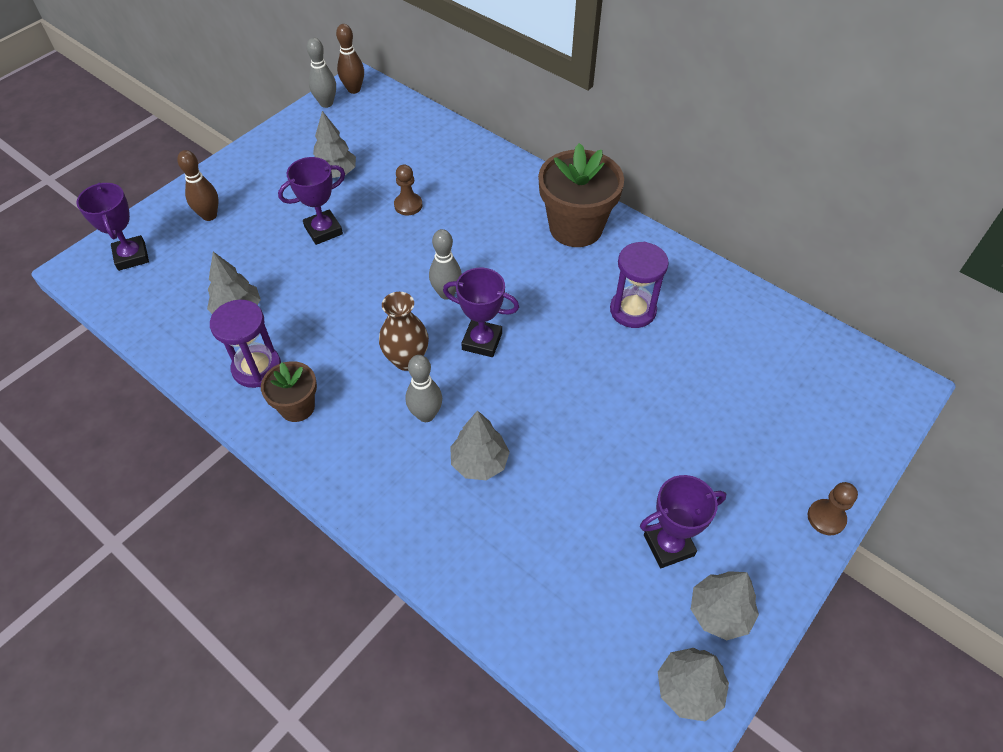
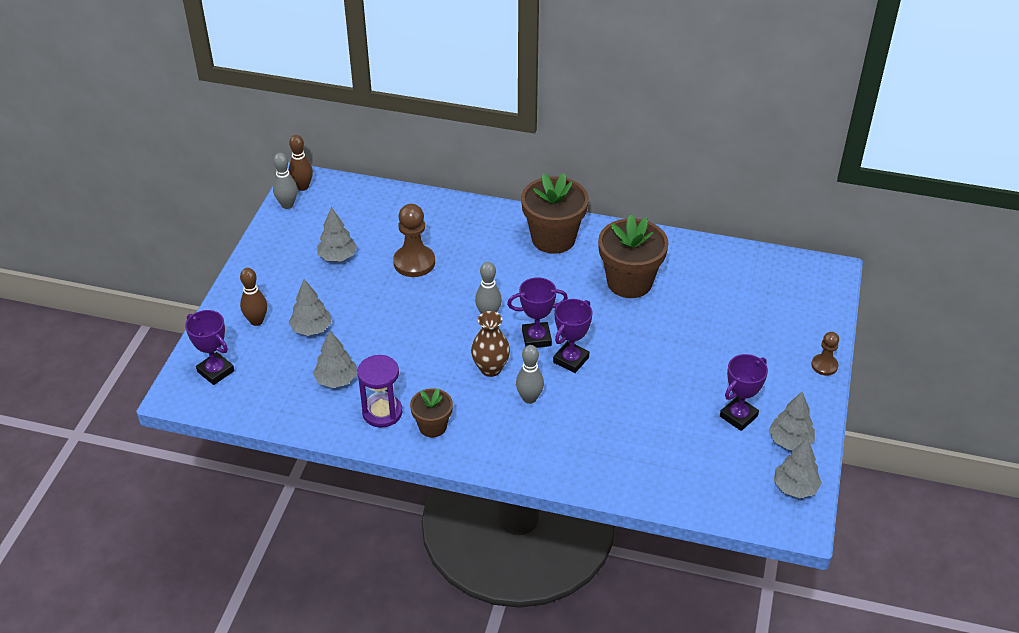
camera: 25 degrees left, 10 degrees down
purple trophy [278,157,345,245] -> purple trophy moved to [553,299,592,373]
brown pawn [394,165,422,215] -> brown pawn [393,204,435,277], size x1.73
grey tree [450,410,510,480] -> grey tree moved to [289,279,331,336]
purple hourglass [610,242,669,328] -> brown flower pot [598,214,669,298]

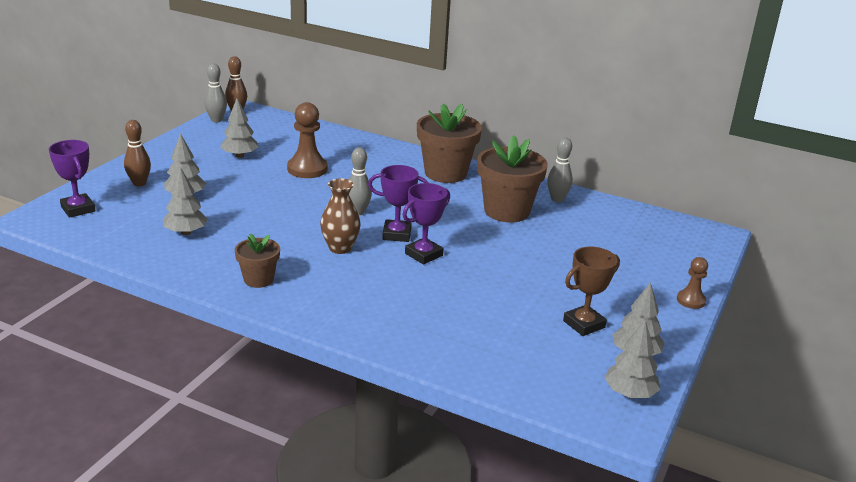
camera: 10 degrees right, 15 degrees down
purple hourglass [357,355,402,428] -> none
grey bowling pin [516,345,544,404] -> grey bowling pin moved to [547,137,573,202]
purple trophy [720,354,768,431] -> brown trophy [563,246,620,336]

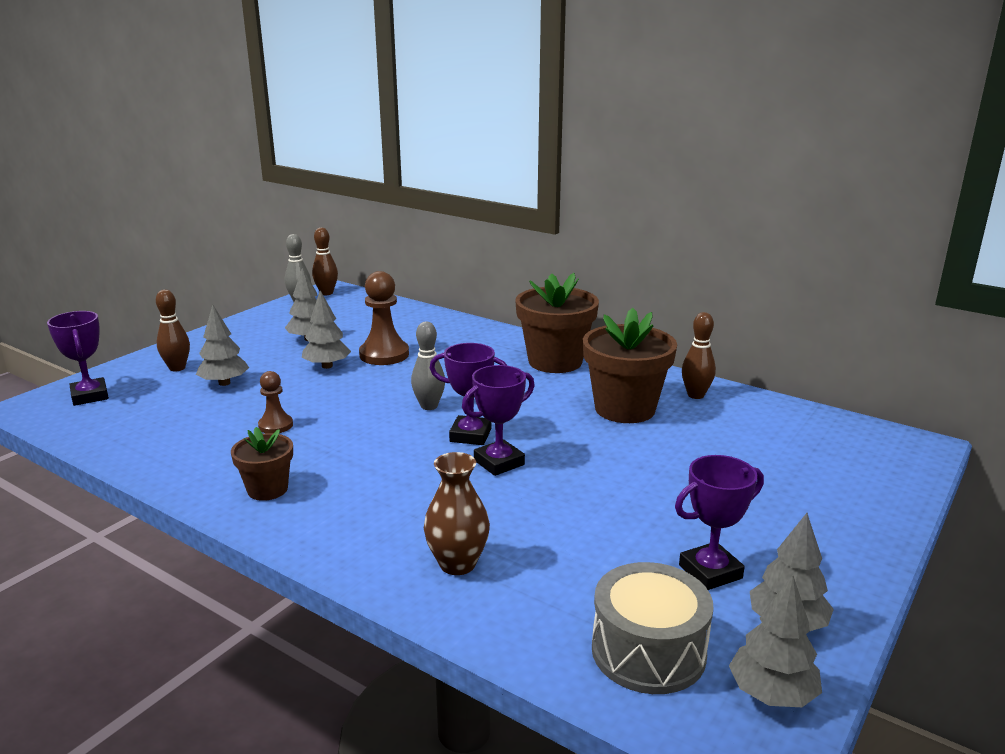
camera: 10 degrees right, 5 degrees down
grey tree [163,167,208,235] -> grey tree moved to [302,290,351,369]
brown vase [320,178,361,254] -> brown vase moved to [424,452,490,575]
grey bowling pin [547,137,573,202] -> brown bowling pin [682,312,716,399]
brown trophy [563,246,620,336] -> purple trophy [675,455,764,590]
brown pawn [677,257,708,309] -> brown pawn moved to [258,371,293,433]
none -> grey drum [592,562,713,694]

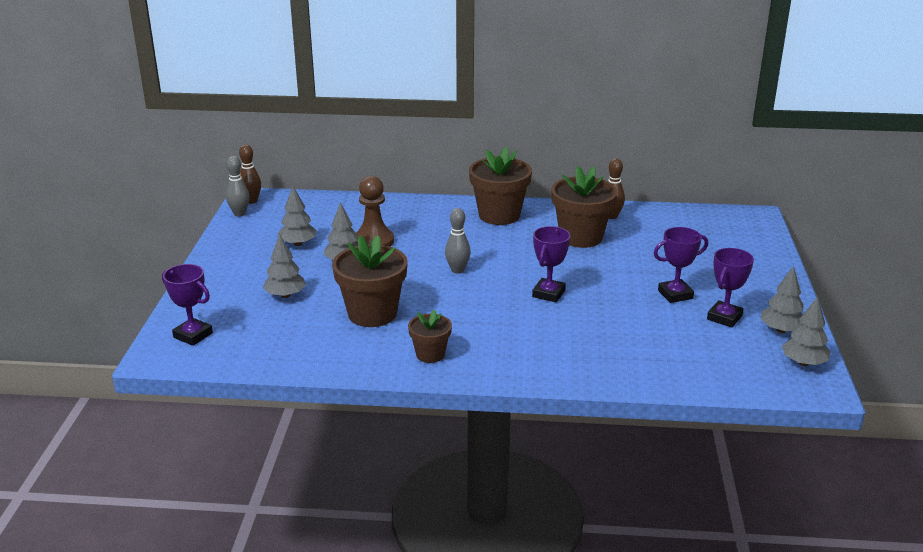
camera: 30 degrees left, 5 degrees up
brown bowling pin [156,290,190,371] -> none
brown pawn [258,371,293,433] -> brown flower pot [332,235,408,327]
brown vase [424,452,490,575] -> none
purple trophy [430,343,508,445] -> purple trophy moved to [654,227,708,303]
grey drum [592,562,713,694] -> none

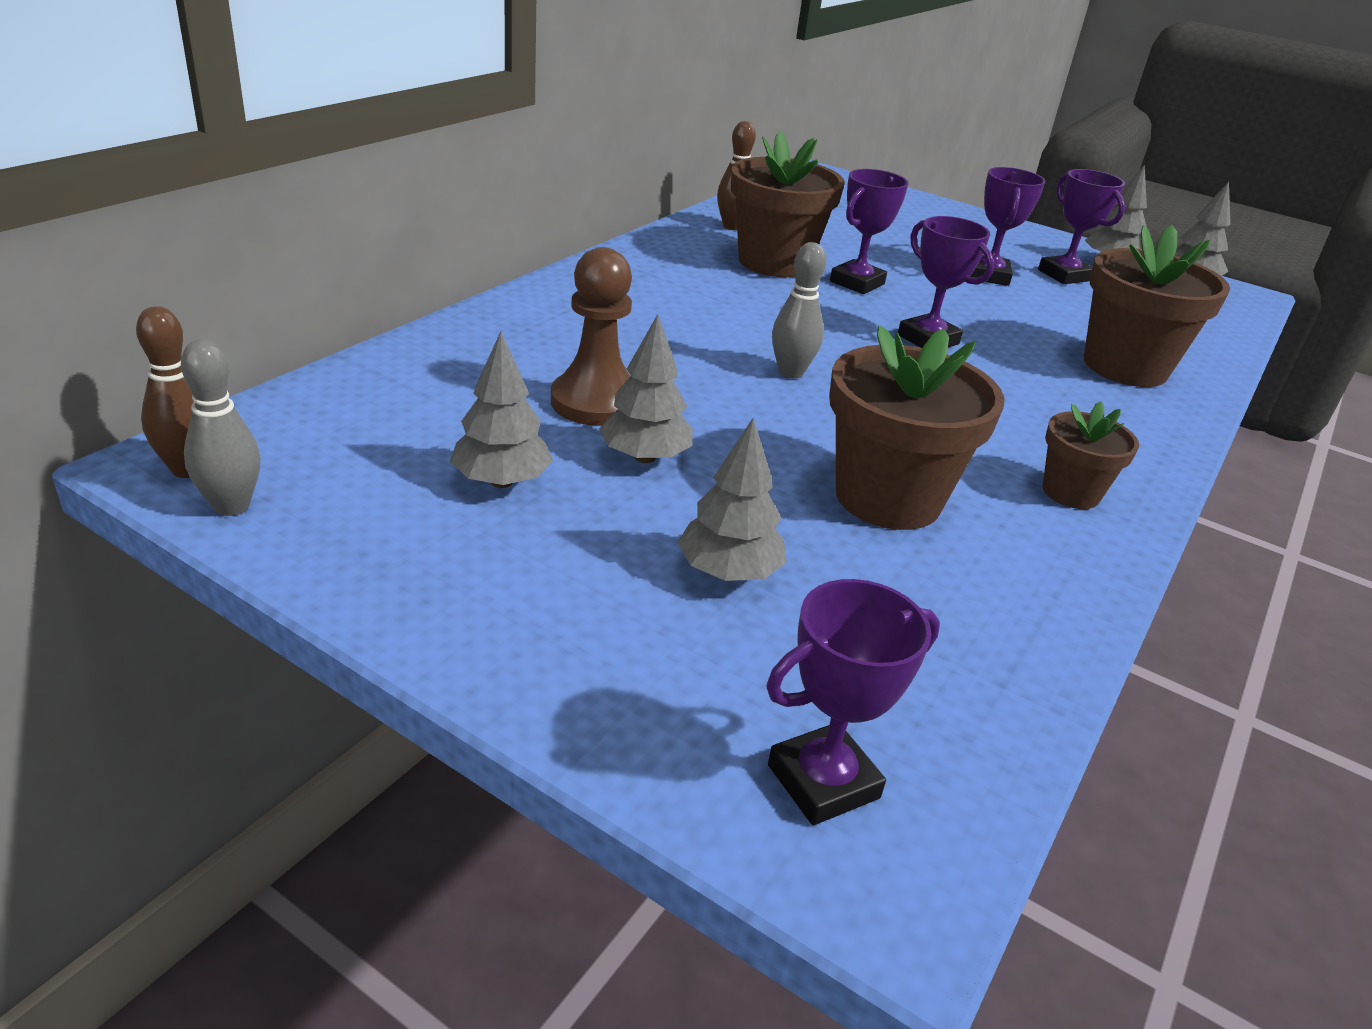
camera: 65 degrees left, 5 degrees up
brown flower pot [469,147,532,225] -> brown flower pot moved to [1084,225,1230,387]
none -> purple trophy [830,169,909,294]

